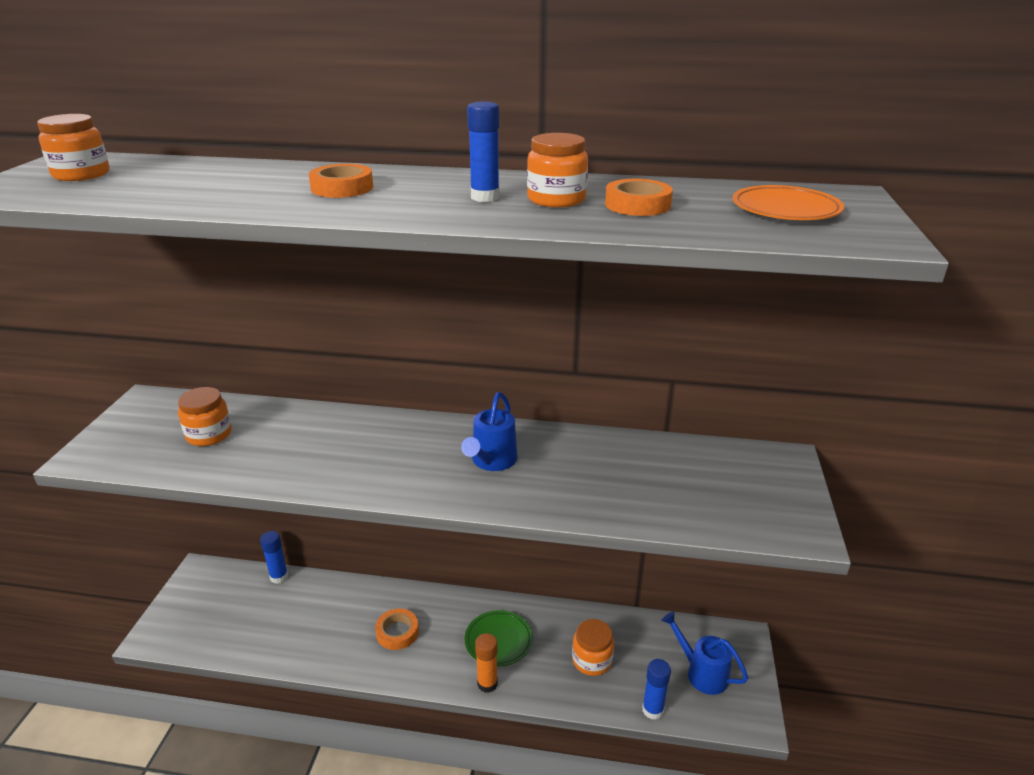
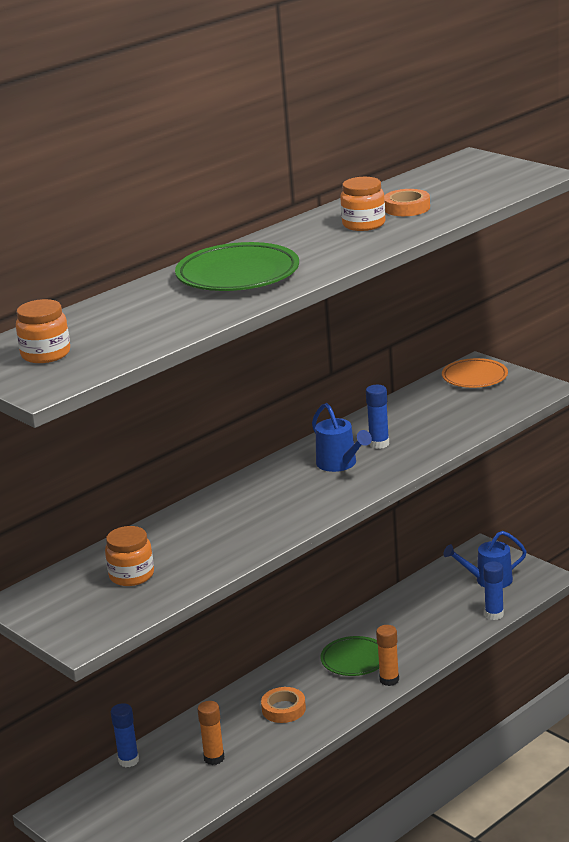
camera: 50 degrees left, 5 degrees down
orange tape [309,164,373,198] -> green plate [175,242,299,291]
blue glue stick [467,102,500,202] -> blue glue stick moved to [366,385,389,449]
orange jar [572,619,614,676] -> none
orange plate [732,185,844,220] -> orange plate moved to [442,358,508,388]
none -> orange glue stick [197,701,225,765]

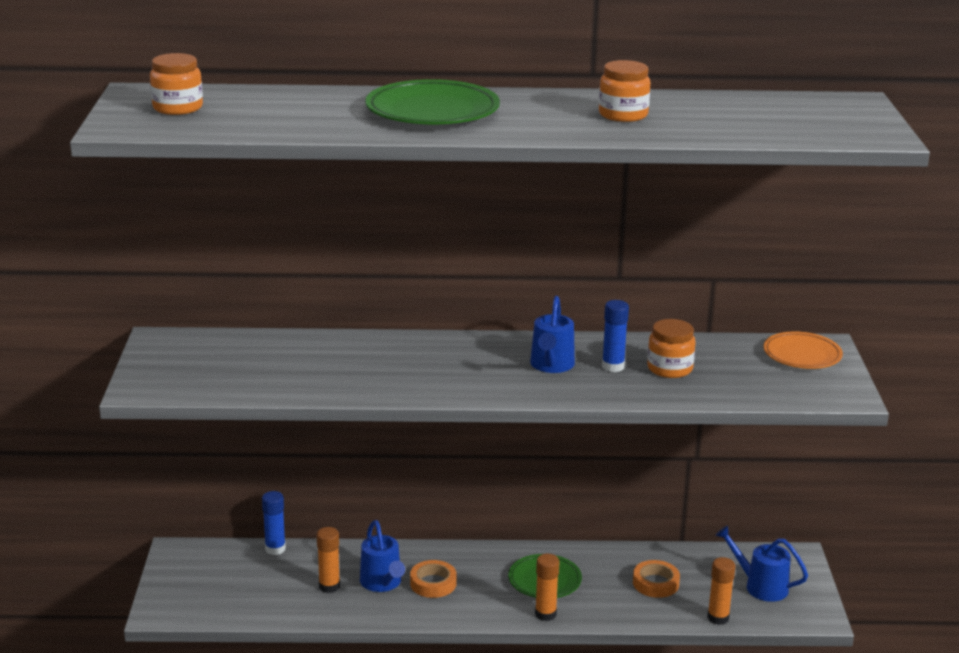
camera: 40 degrees right, 0 degrees up
orange jar [105,526,154,586] -> orange jar moved to [647,319,696,378]
orange tape [384,189,430,216] -> orange tape moved to [633,560,680,598]
blue glue stick [483,561,504,620] -> orange glue stick [707,557,735,625]
none -> blue watering can [360,520,405,592]

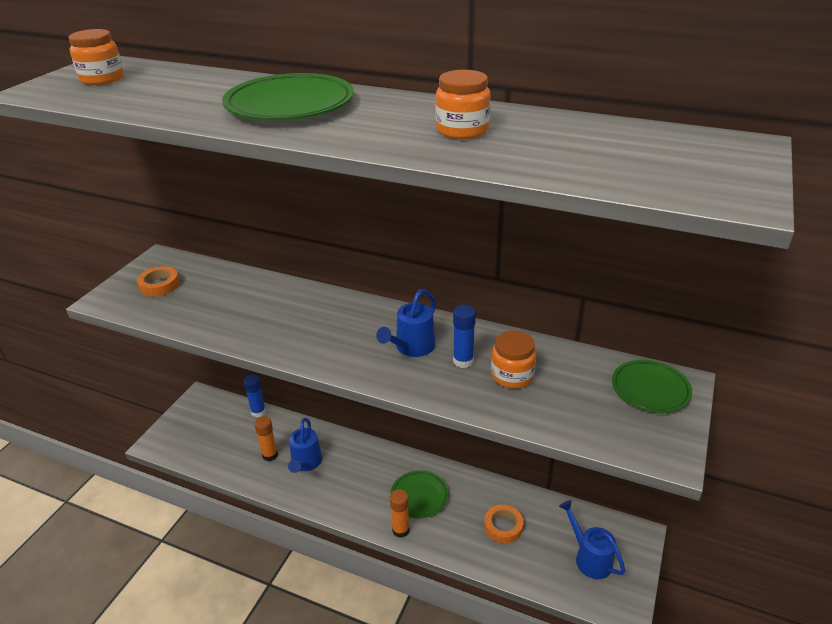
camera: 25 degrees right, 10 degrees up
orange tape [410,560,457,598] -> orange tape moved to [137,266,180,297]
orange glue stick [707,557,735,625] -> none
orange plate [764,331,843,369] -> green plate [612,359,692,413]

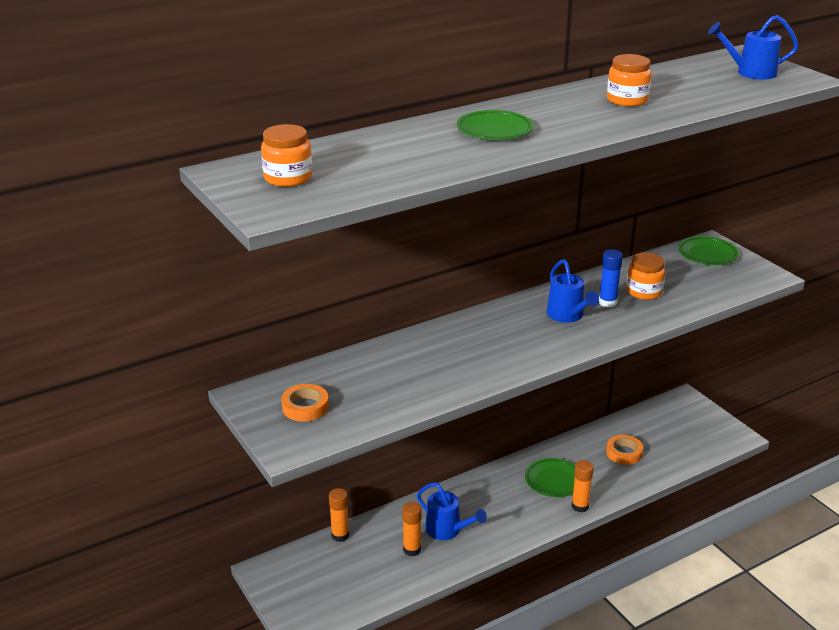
camera: 55 degrees left, 5 degrees down
green plate [222,73,354,120] -> green plate [457,110,534,140], size x0.64
blue glue stick [243,375,266,417] -> orange glue stick [329,488,349,542]
blue watering can [559,500,625,579] -> blue watering can moved to [708,15,799,80]

